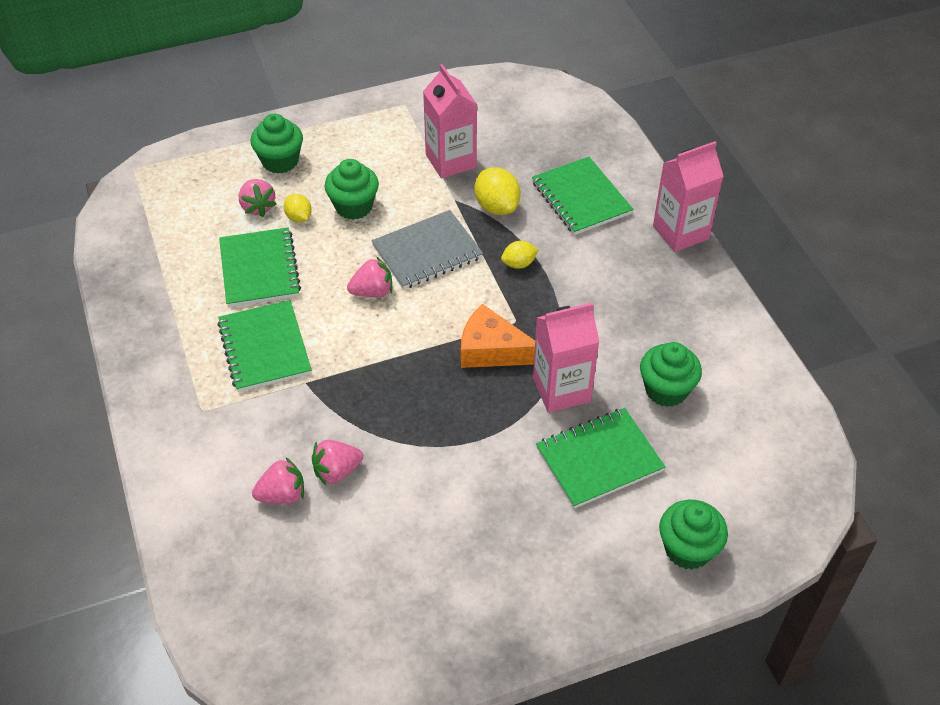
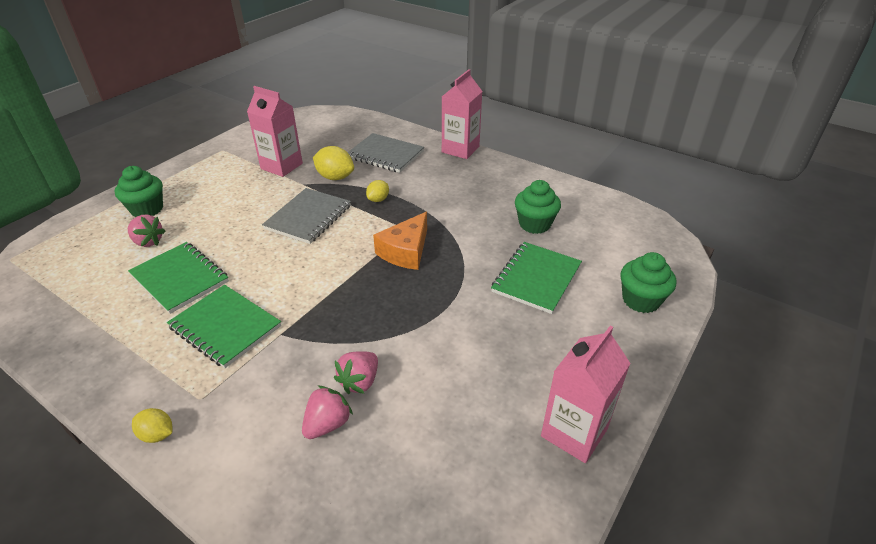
camera: 35 degrees left, 10 degrees down
yellow lemon [284,194,312,222] -> yellow lemon moved to [132,408,172,443]
green cupcake [325,159,379,220] -> none
pink strawberry [347,257,392,297] -> none
orange cheese [461,304,535,368] -> orange cheese turned 45 degrees counterclockwise [373,212,427,270]
green notebook [532,157,634,235] -> grey notebook [347,133,424,173]
pink carton [533,302,599,413] -> pink carton moved to [541,326,631,463]

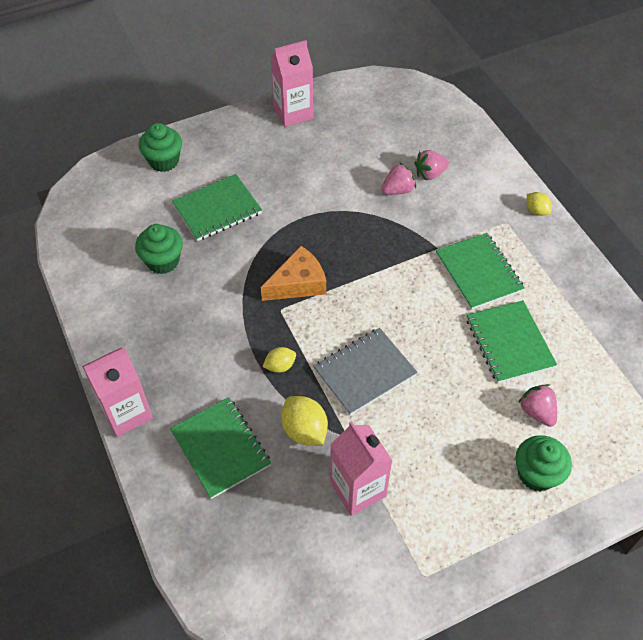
camera: 150 degrees left, 15 degrees up
grey notebook [347,133,424,173] -> green notebook [170,397,271,499]

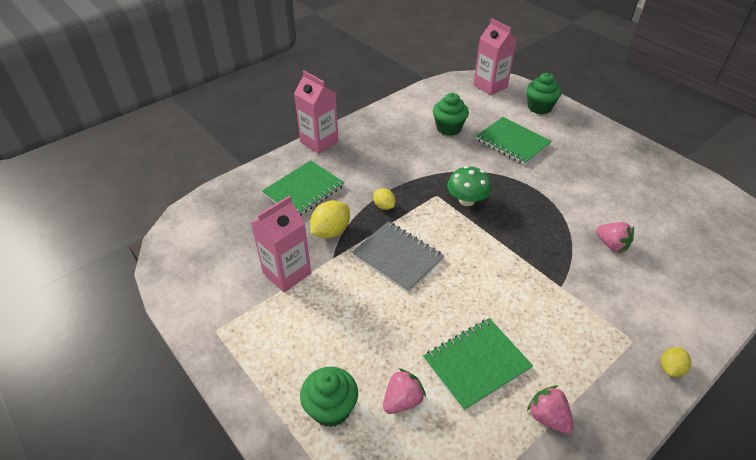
camera: 75 degrees right, 10 degrees down
orange cheese [261,246,326,301] -> green mushroom [447,166,492,206]
pink carton [270,40,313,127] -> pink carton moved to [473,18,517,96]
pink strawberry [414,150,449,181] -> pink strawberry moved to [527,385,573,434]
green notebook [436,233,525,310] -> none

